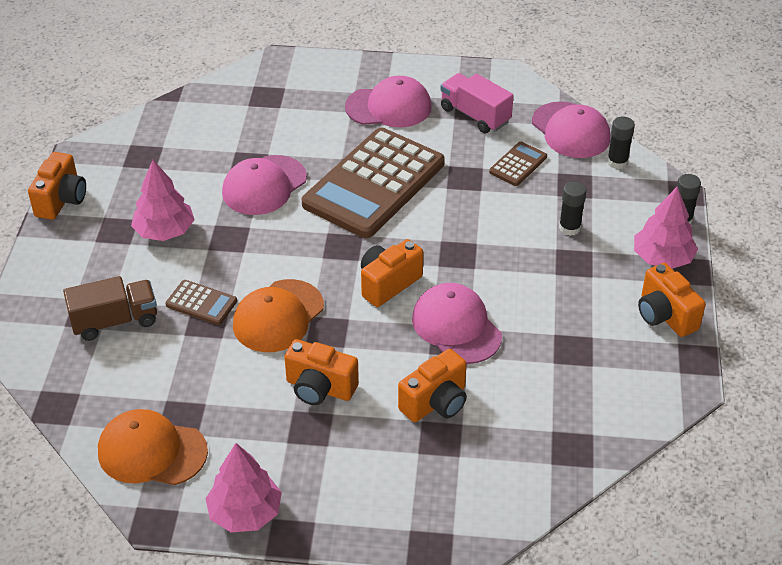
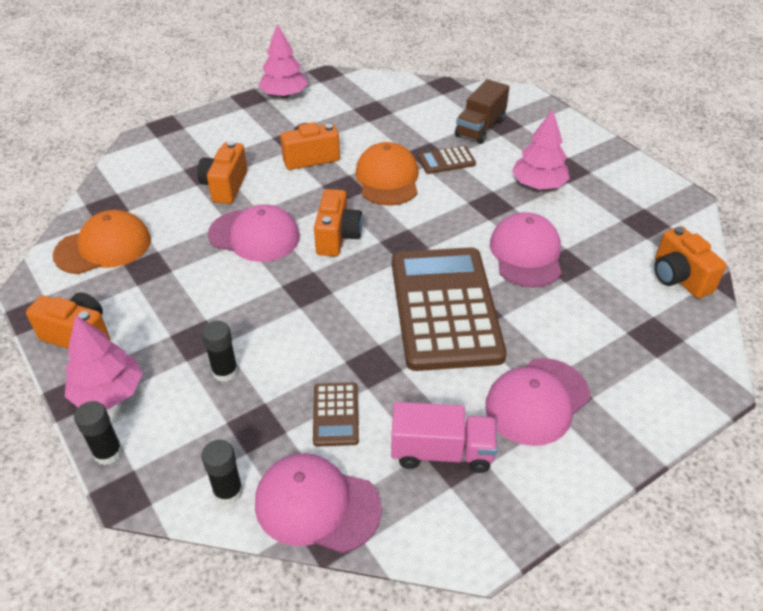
camera: 140 degrees right, 0 degrees up
orange camera [28,152,86,220] -> orange camera moved to [654,226,727,298]
orange cap [98,409,208,485] -> orange cap moved to [53,210,151,274]

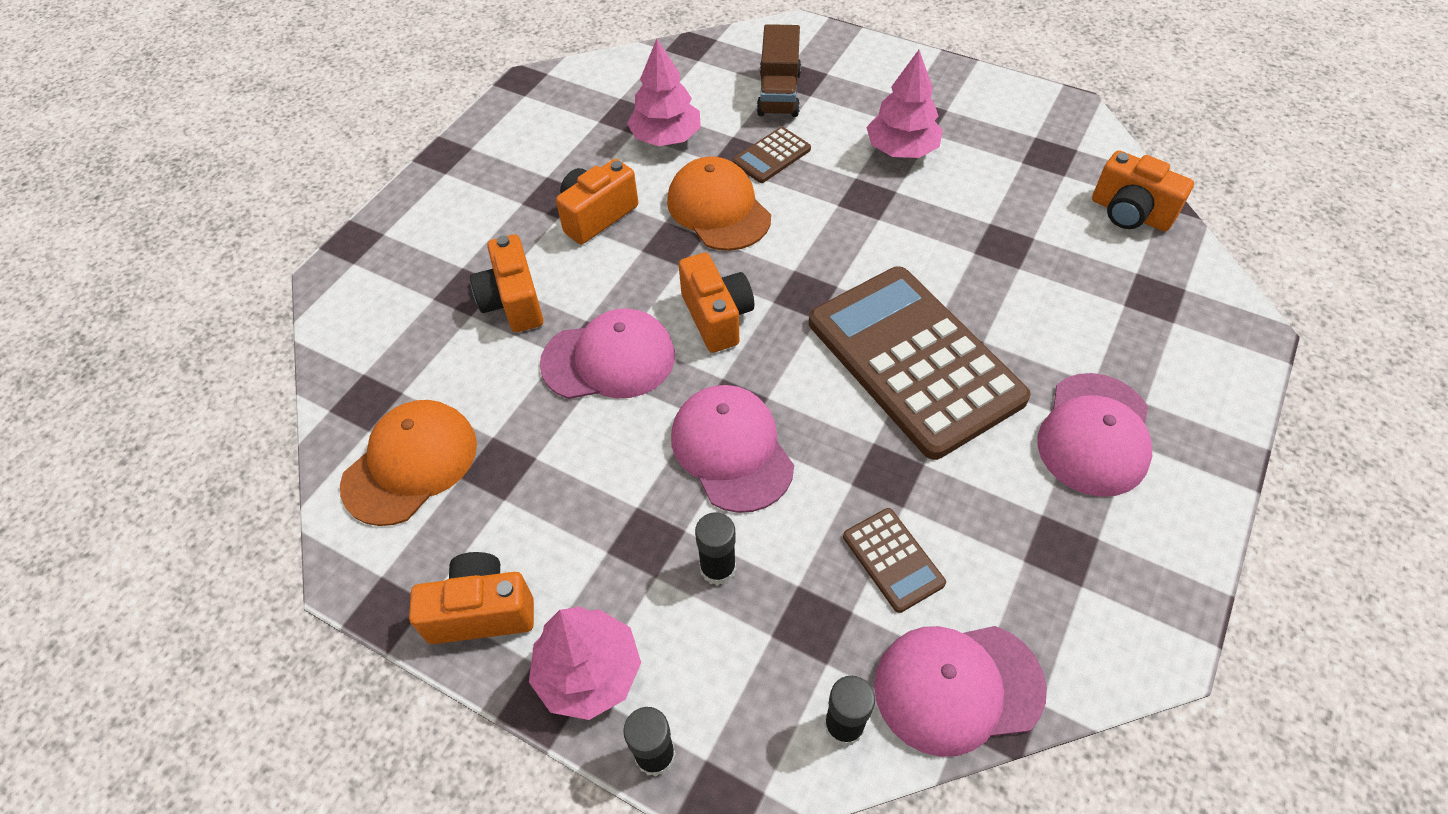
camera: 25 degrees left, 10 degrees up
pink tree [258,24,308,98] -> pink tree moved to [627,38,701,146]
pink truck [391,402,498,473] -> none
pink cap [490,212,562,288] -> pink cap moved to [671,385,794,513]

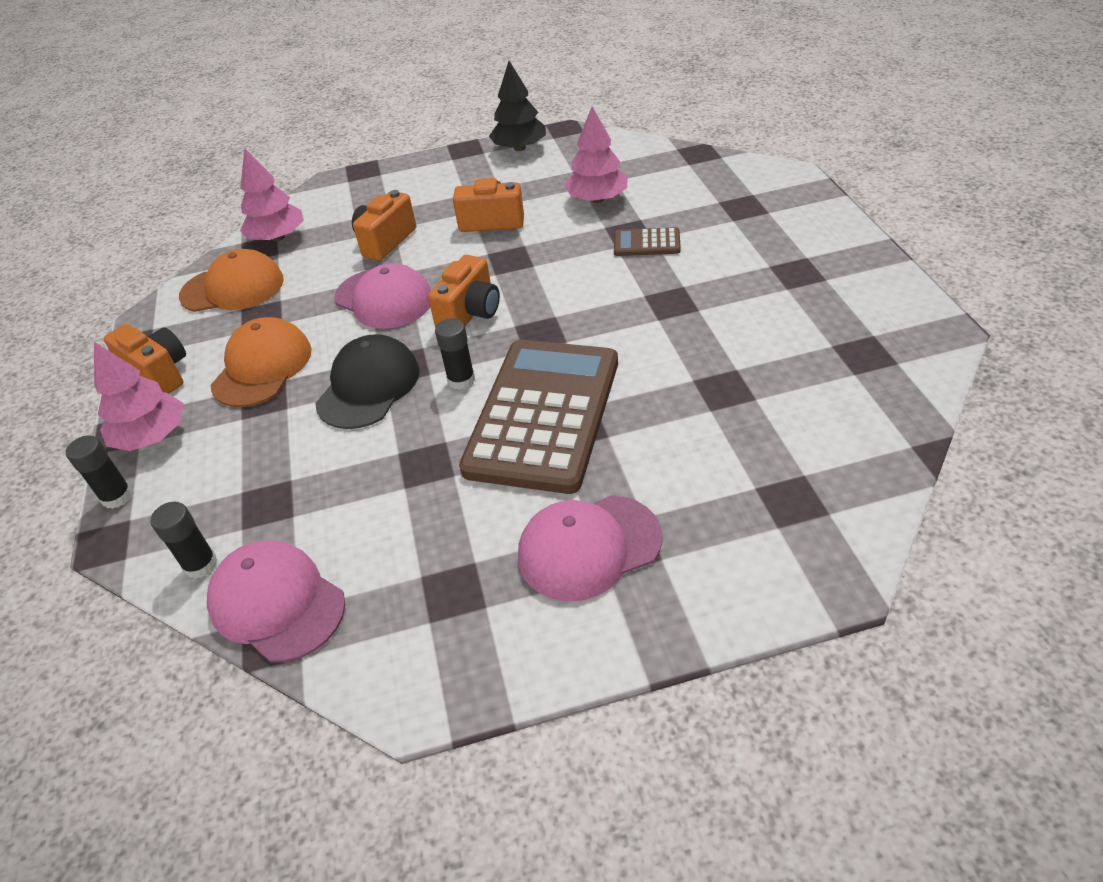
camera: 50 degrees right, 10 degrees down
orange cap [667,157,771,251] -> orange cap moved to [211,317,312,407]
pink cap [671,385,794,513] -> black cap [315,334,420,429]
black glue stick [695,512,736,586] -> black glue stick moved to [435,318,475,390]
brown truck [757,24,801,117] -> none
brown calculator [843,508,946,613] -> none
pink tree [867,50,943,158] -> pink tree moved to [240,148,304,242]
orange camera [1092,150,1194,232] -> none
none -> black tree [489,61,546,151]

